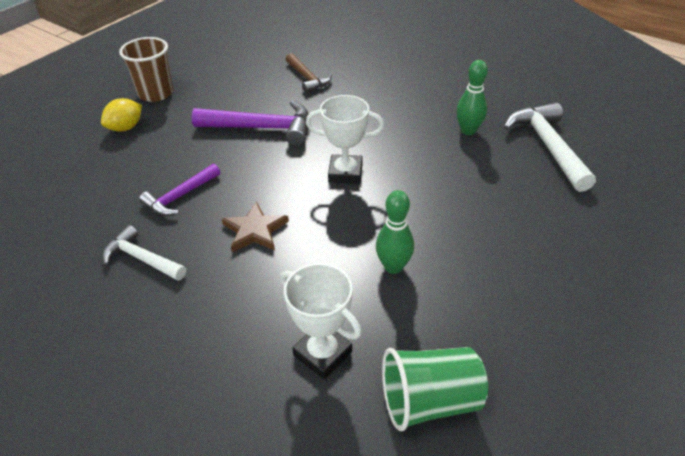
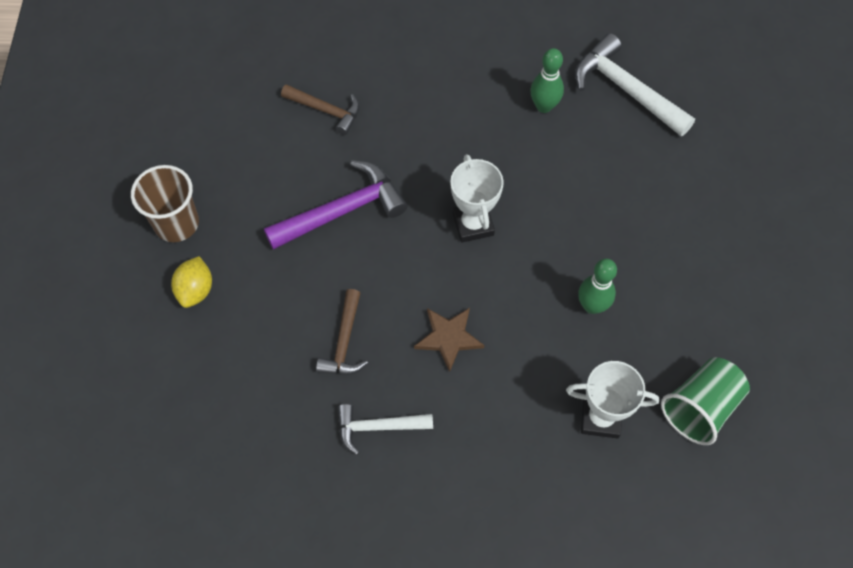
camera: 35 degrees left, 20 degrees up
purple hammer [139,164,221,216] -> brown hammer [316,289,368,375]
white trophy [306,95,384,184] -> white trophy turned 75 degrees counterclockwise [450,154,504,243]

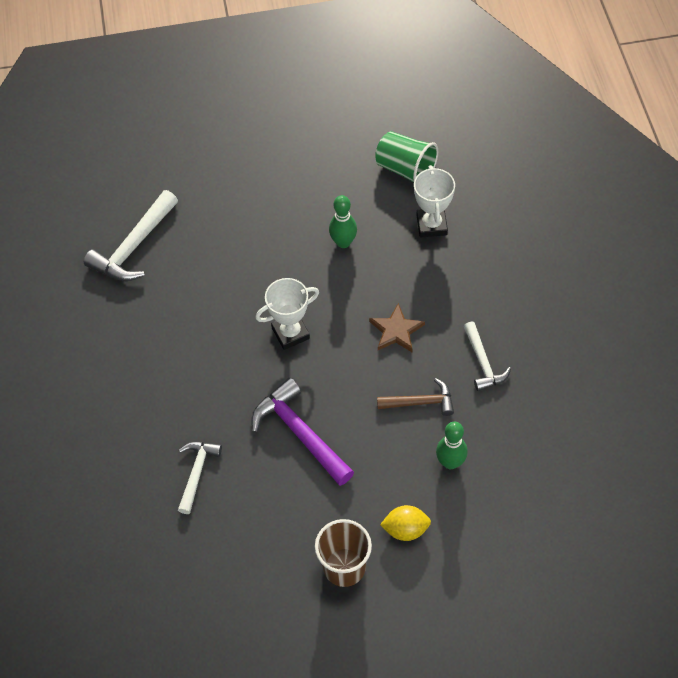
camera: 100 degrees left, 5 degrees down
brown hammer [281,84,360,135] -> white hammer [178,442,222,514]
green bowling pin [530,48,564,113] -> green bowling pin moved to [436,422,468,469]

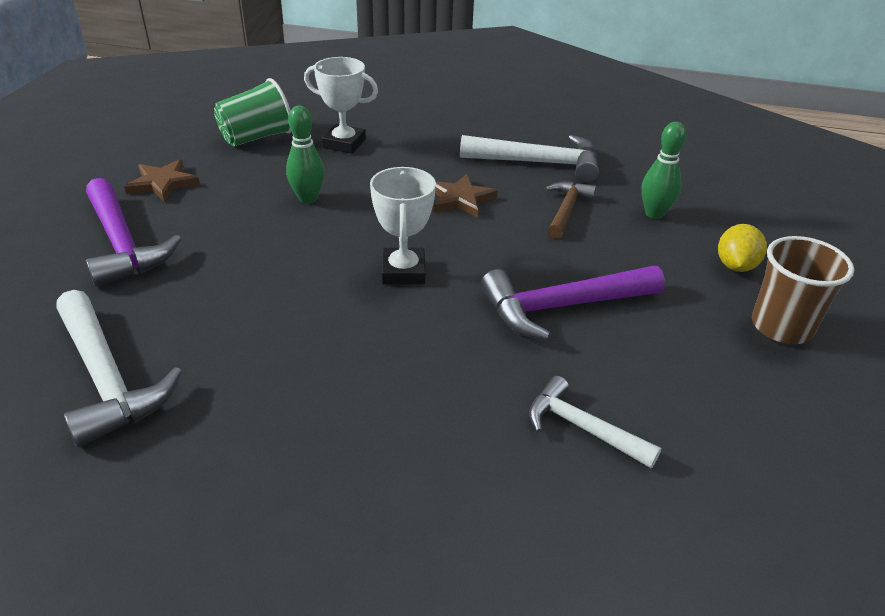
camera: 70 degrees left, 20 degrees down
white hammer [464,322,511,391] -> white hammer [460,135,599,183], size x1.61
none -> purple hammer [86,178,181,287]
none -> brown star [124,159,200,202]

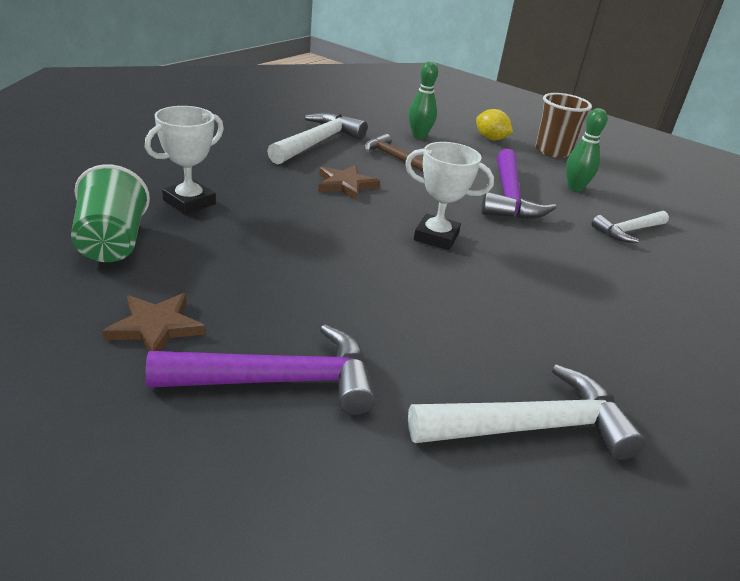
camera: 70 degrees left, 5 degrees down
green bowling pin [286,106,325,203] -> green bowling pin moved to [566,108,607,191]

